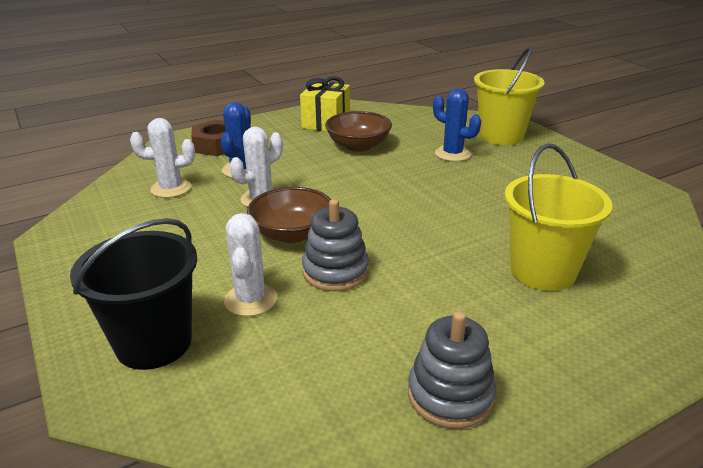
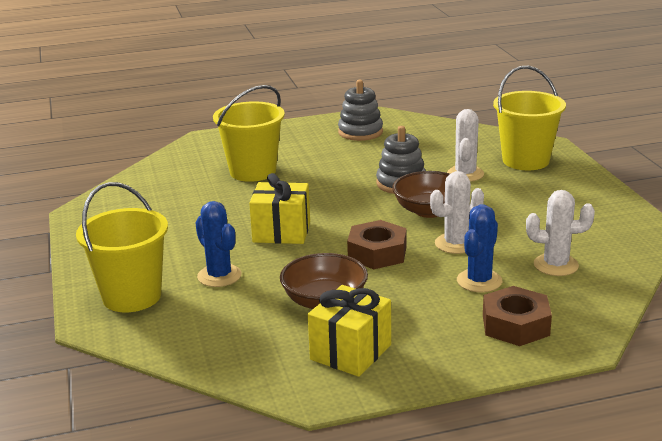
camera: 165 degrees left, 5 degrees down
black bucket [70,218,197,370] -> yellow bucket [493,66,566,170]
none -> yellow gift [249,173,310,244]
none -> brown nut [347,220,407,269]

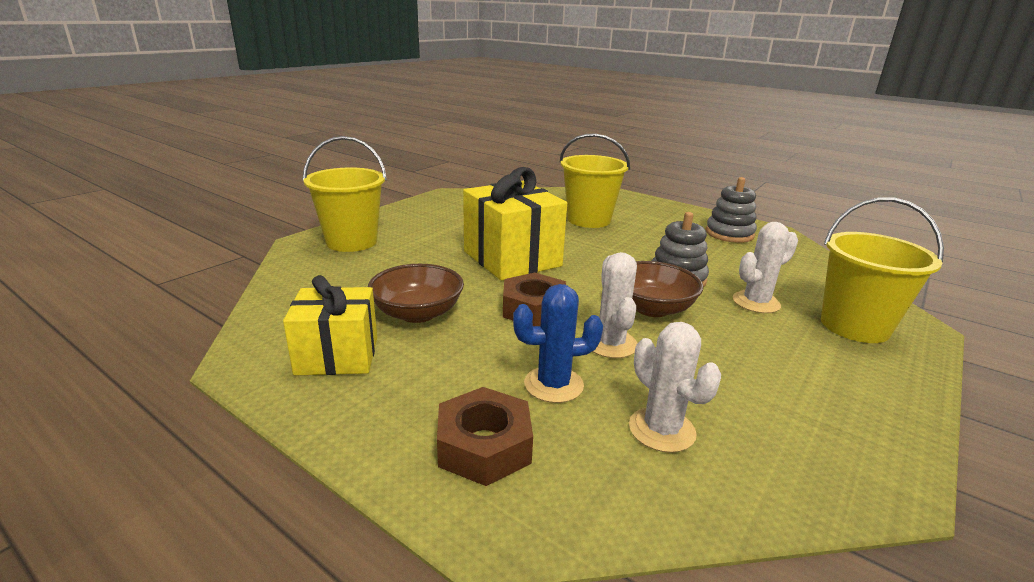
camera: 50 degrees right, 0 degrees up
blue cactus [195,201,242,287] -> none
yellow gift [249,173,310,244] -> yellow gift [463,167,567,280], size x1.52
white cactus [430,171,484,254] -> white cactus turned 60 degrees clockwise [592,252,638,358]

